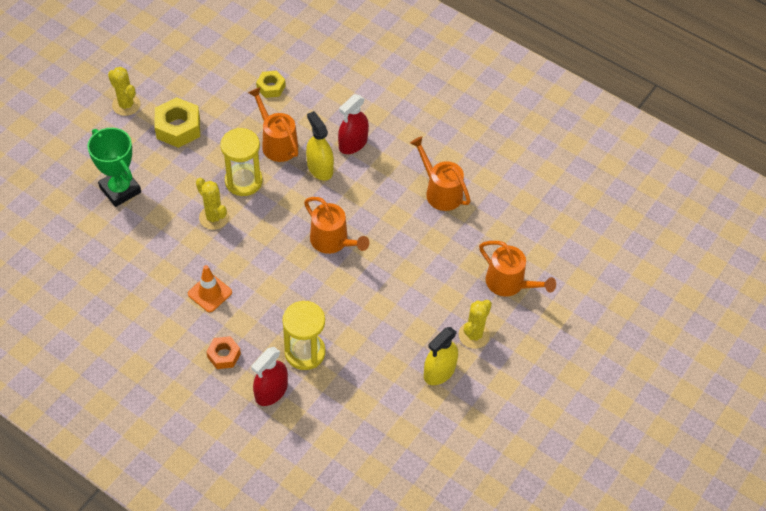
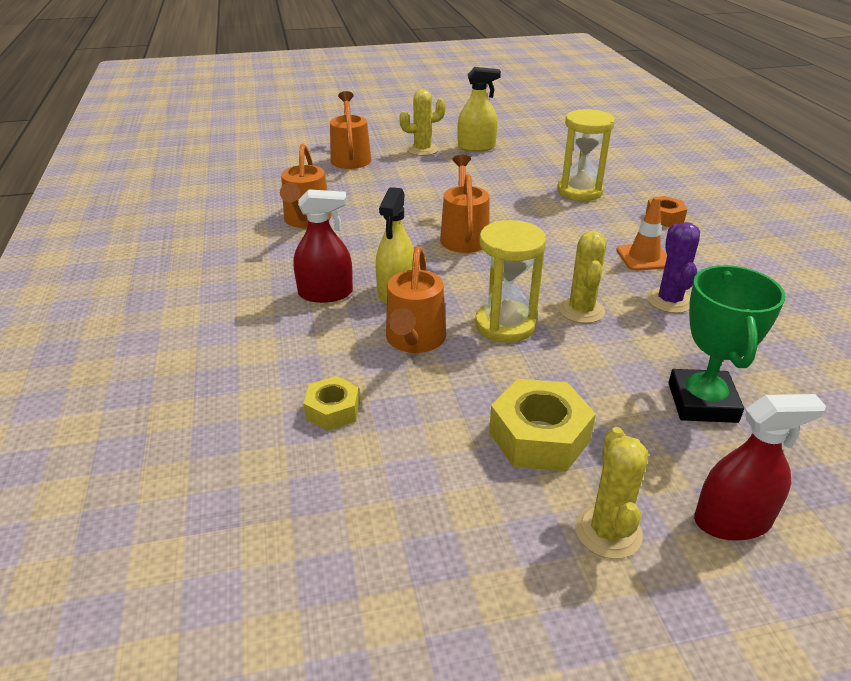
camera: 135 degrees left, 20 degrees down
red spray bottle [251,347,288,406] -> red spray bottle moved to [694,394,826,541]
none -> purple cactus [647,222,700,313]

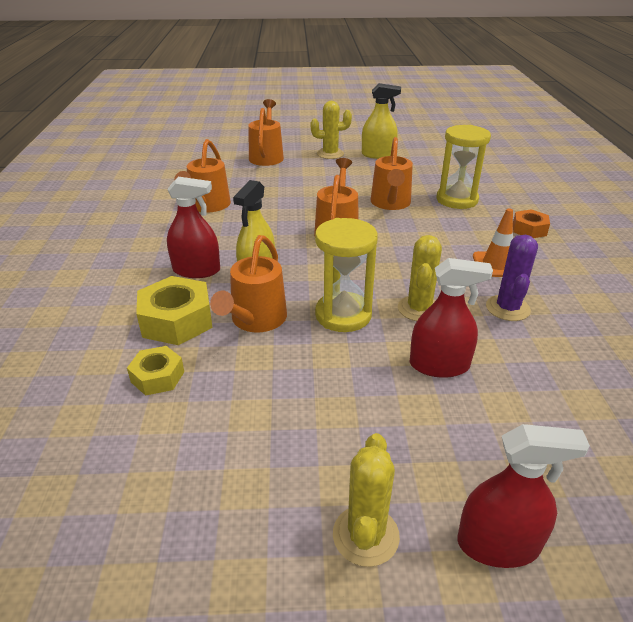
camera: 10 degrees right, 0 degrees up
yellow nut [489,379,596,472] -> yellow nut moved to [136,276,213,345]
green trophy [668,265,785,423] -> none
none -> orange watering can [371,137,413,210]
none -> red spray bottle [410,258,493,378]

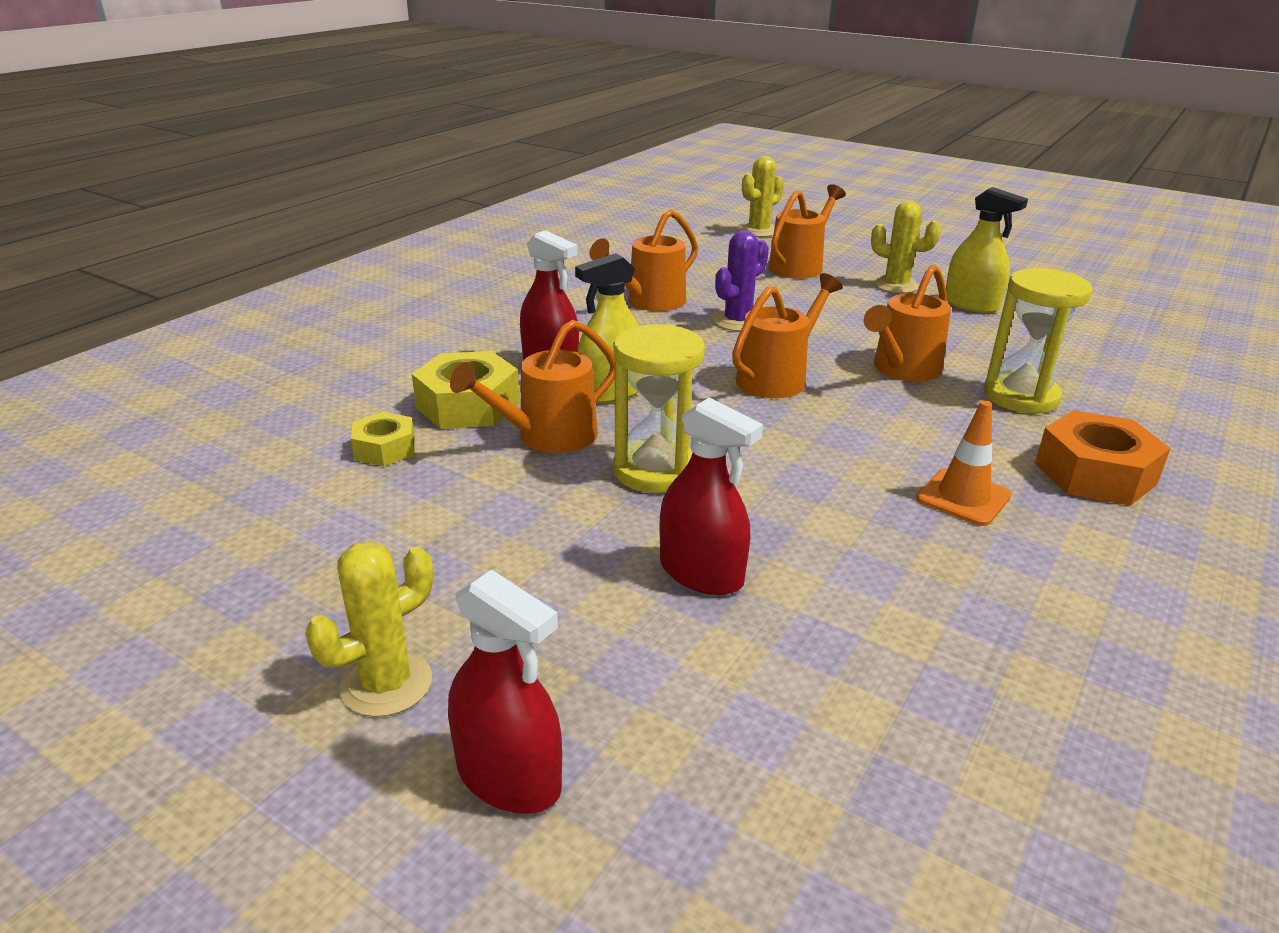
camera: 35 degrees right, 5 degrees down
yellow cactus [398,235,442,321] -> yellow cactus moved to [740,156,784,237]
purple cactus [486,235,538,321] -> purple cactus moved to [714,230,769,331]
orange nut [513,209,550,238] -> orange nut [1035,410,1171,506], size x1.67

